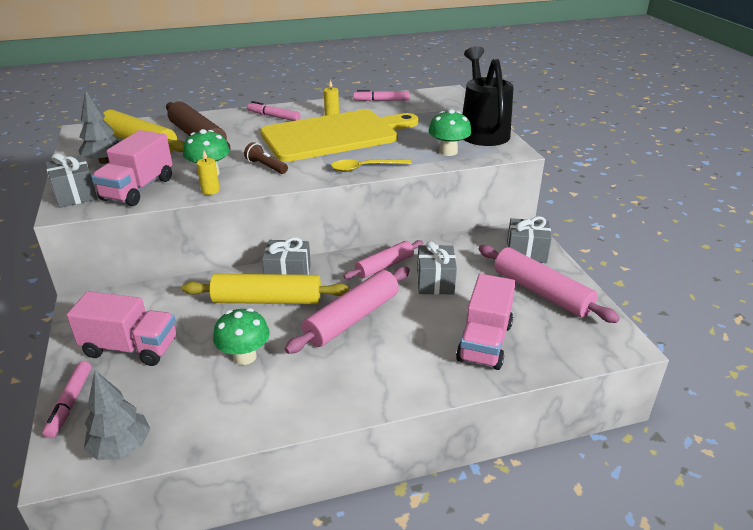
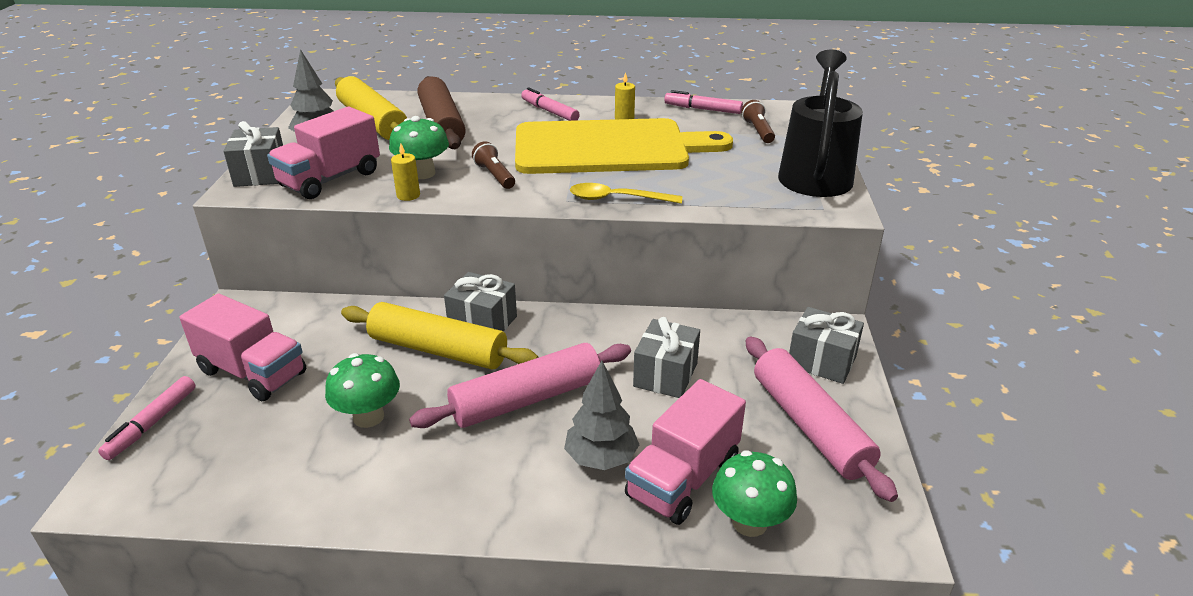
camera: 20 degrees right, 0 degrees up
grey tree [84,370,151,460] -> grey tree moved to [564,361,639,470]
pink rolling pin [343,240,423,279] -> none
green mushroom [428,109,472,156] -> green mushroom moved to [712,450,797,537]
none -> brown flashlight [741,100,775,143]

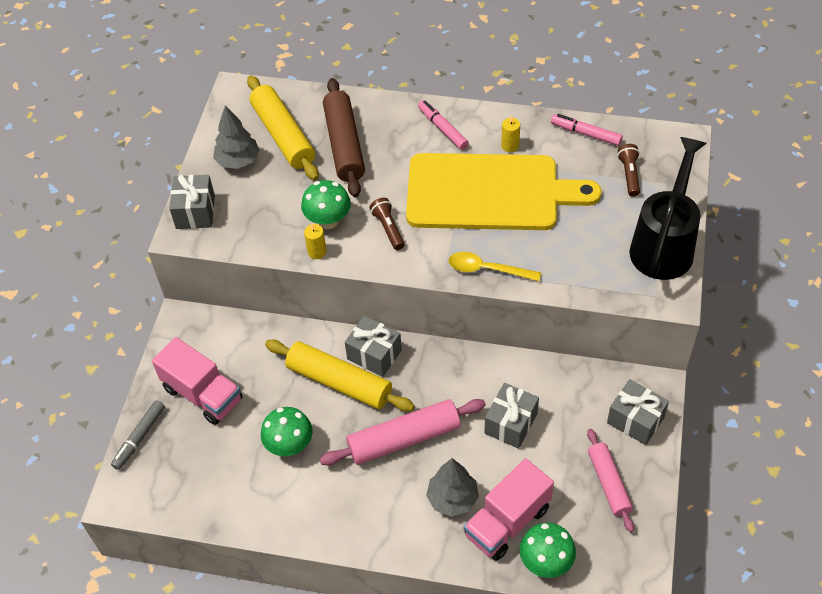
camera: 10 degrees right, 20 degrees up
pink marker [98,376,196,460] -> grey marker [111,400,165,470]
pink truck [267,107,380,199] -> none
pink rolling pin [745,337,898,502] -> pink rolling pin [587,429,634,532], size x0.64

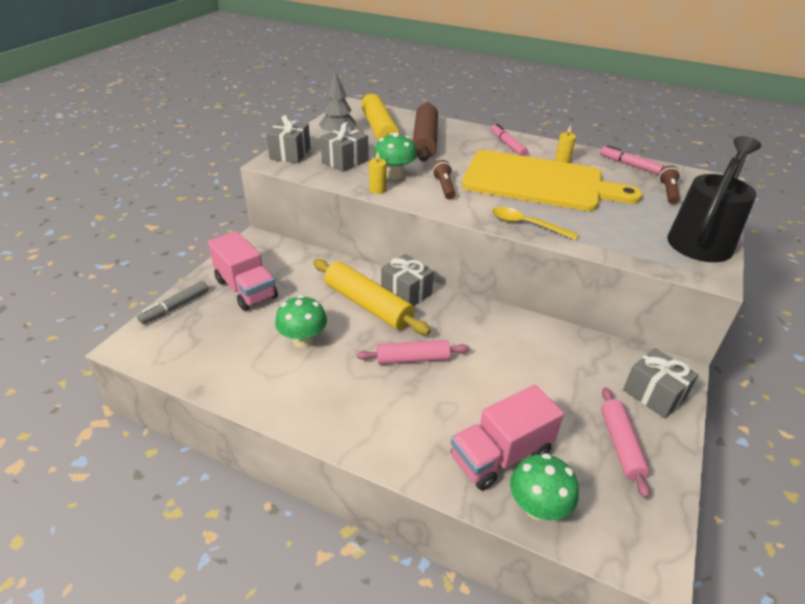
camera: 10 degrees right, 15 degrees down
pink rolling pin [320,399,486,466] -> pink rolling pin [357,340,469,364], size x0.64
grey tree [426,458,479,517] -> none
grey gift [484,383,539,449] -> grey gift moved to [320,122,369,172]

